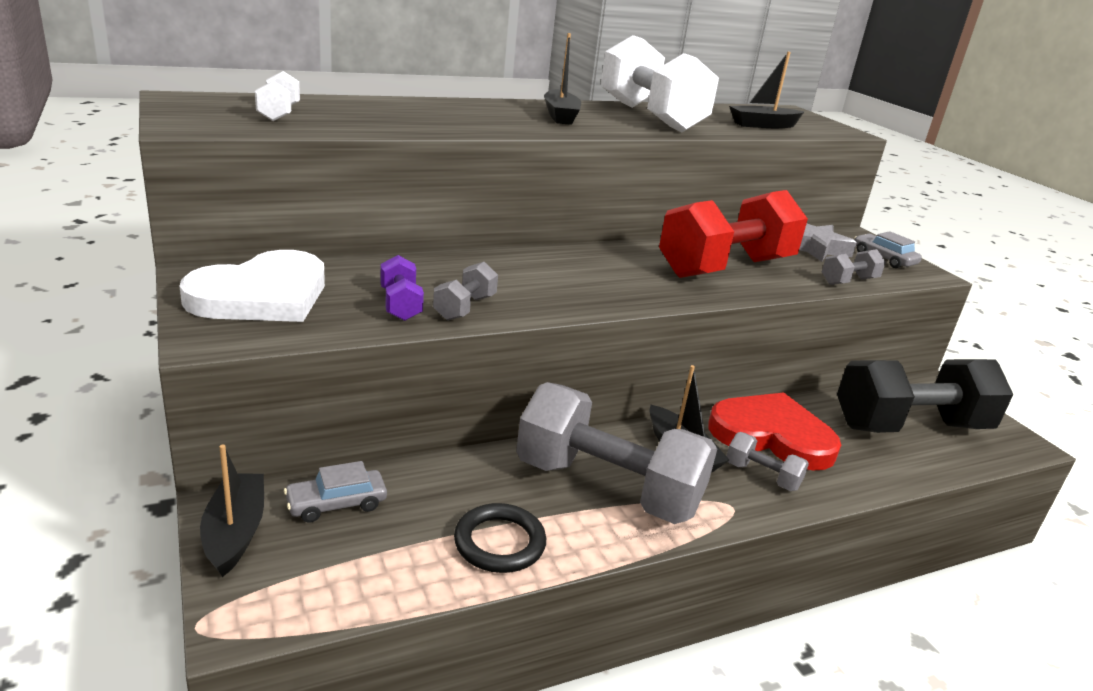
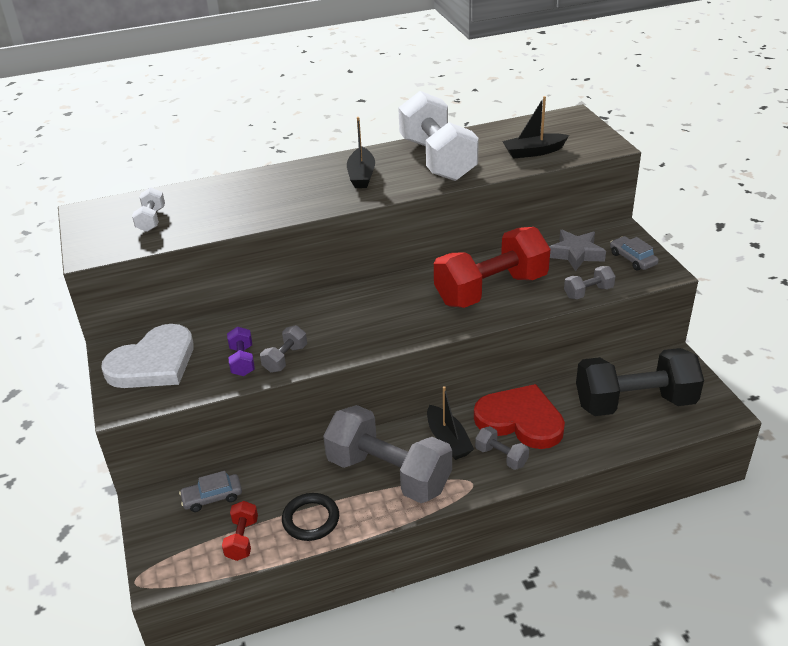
camera: 10 degrees right, 10 degrees up
black boat [200,445,264,577] -> none
none -> red dumbbell [222,501,258,561]

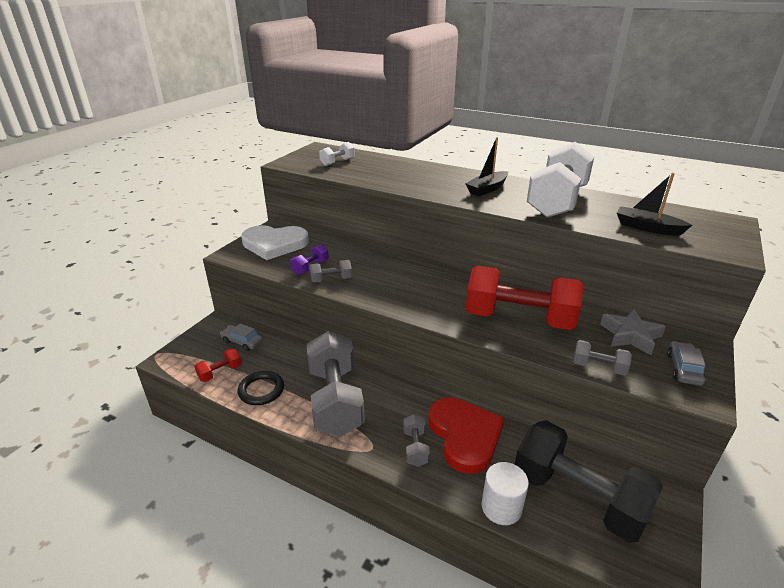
camera: 45 degrees right, 5 degrees down
black boat [427,386,474,460] -> none
none -> white cylinder [481,462,529,525]

